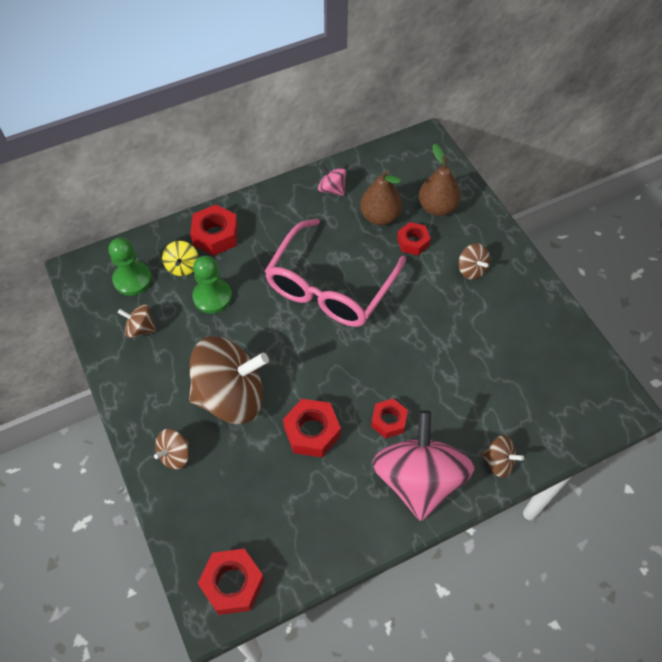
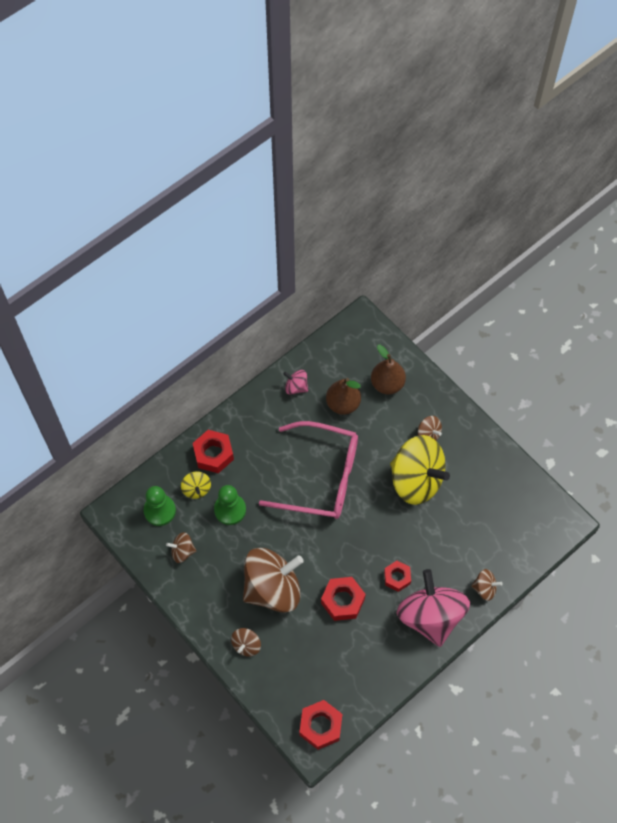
camera: 15 degrees left, 5 degrees up
pink glasses [265,219,406,327] -> pink glasses turned 90 degrees counterclockwise [259,421,358,519]
red nut [397,222,431,255] -> none
none -> yellow spinning top [390,435,450,505]

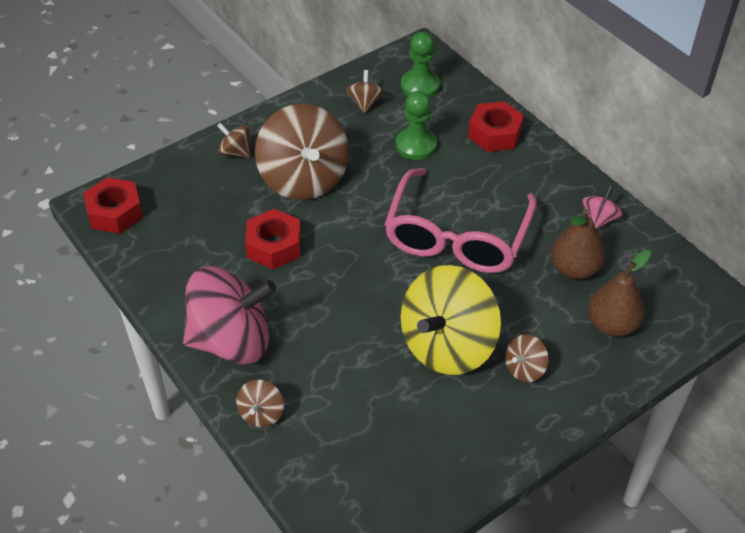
camera: 95 degrees right, 15 degrees down
yellow spinning top [181,471,211,499] -> none
red nut [384,561,411,592] -> none

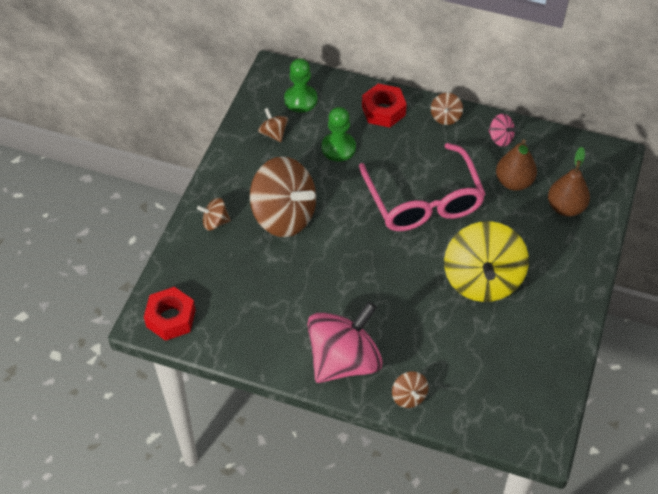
camera: 35 degrees left, 5 degrees up
red nut [245,209,301,269] -> none
brown spinning top [505,334,549,382] -> brown spinning top moved to [431,93,463,125]
pink spinning top [582,185,623,229] -> pink spinning top turned 135 degrees clockwise [489,114,517,147]

